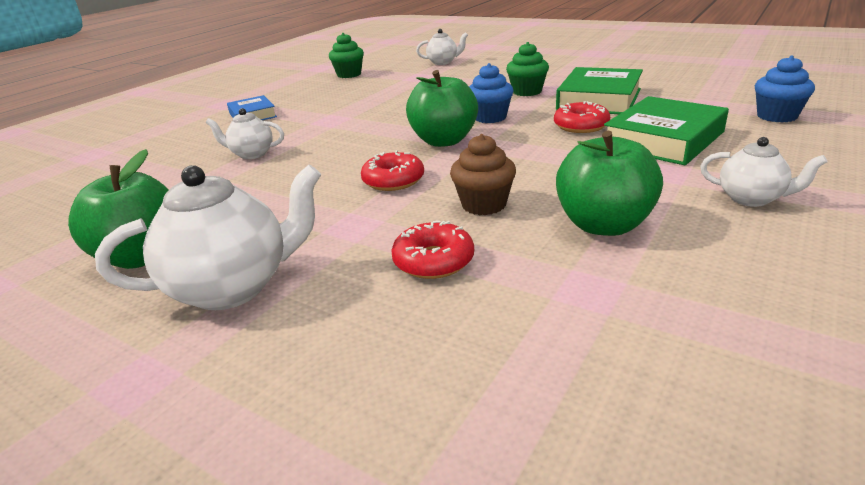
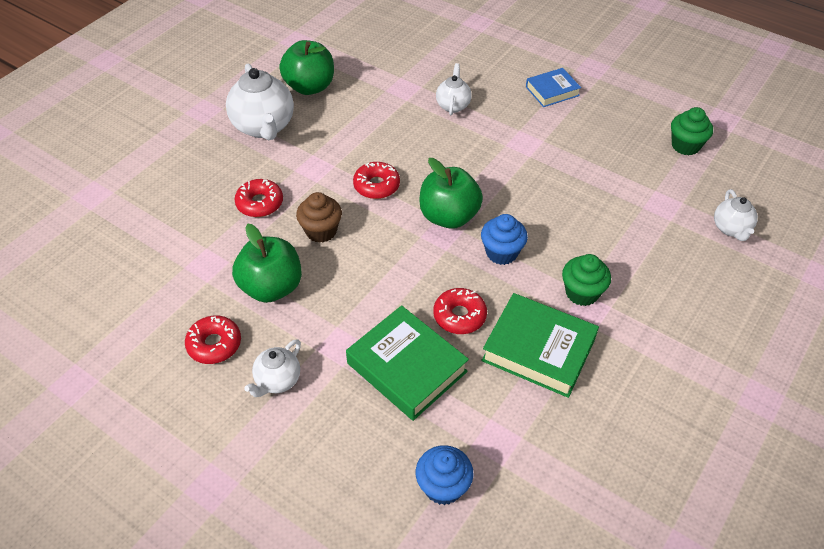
camera: 90 degrees right, 20 degrees up
none -> red donut [185,315,241,364]

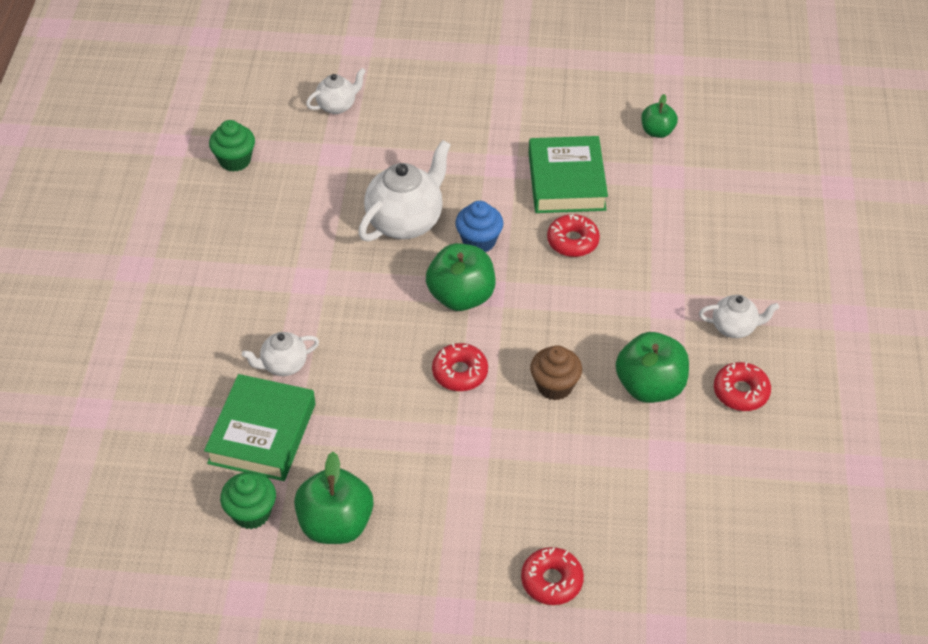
camera: 120 degrees left, 0 degrees up
white teapot [226,64,294,140] -> white teapot moved to [358,140,451,241]
red donut [235,179,283,217] -> red donut moved to [521,547,584,605]
green book [346,305,469,421] -> green book moved to [204,374,315,481]
blue cupcake [416,445,474,505] -> none
blue book [526,68,581,107] -> none
green cupcake [562,254,611,306] -> green cupcake moved to [220,472,276,529]
none -> green apple [641,94,678,138]

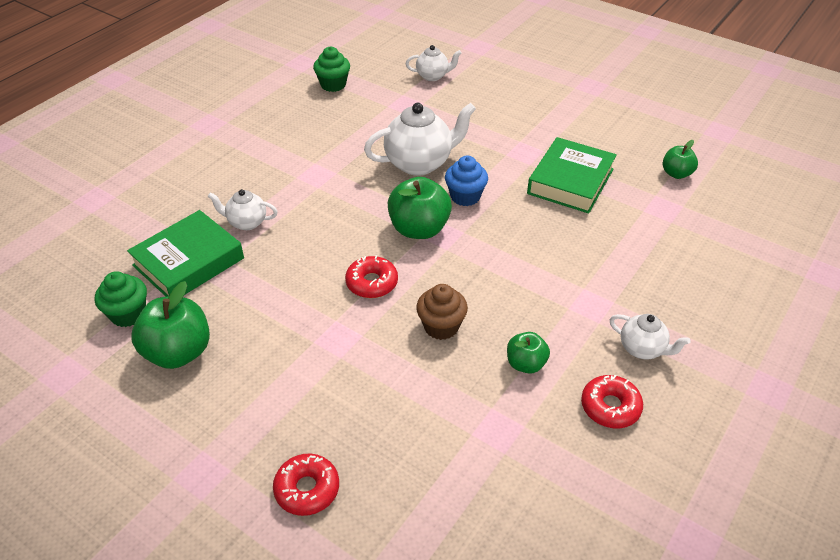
camera: 30 degrees right, 5 degrees down
red donut [547,214,600,257] -> none
green apple [616,332,689,403] -> green apple [507,332,550,374], size x0.57

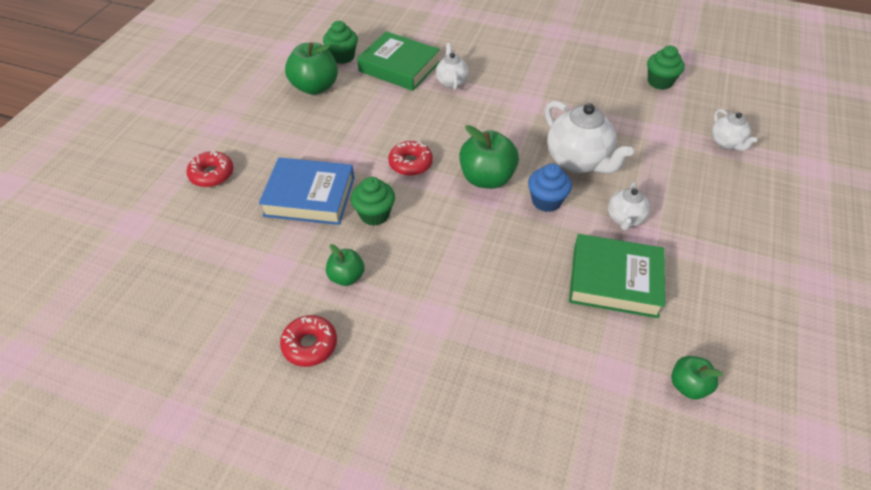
camera: 75 degrees right, 5 degrees up
brown cupcake [416,284,468,340] -> green cupcake [351,177,395,226]
white teapot [610,314,691,359] -> white teapot moved to [608,181,650,231]
none -> blue book [259,157,354,225]

